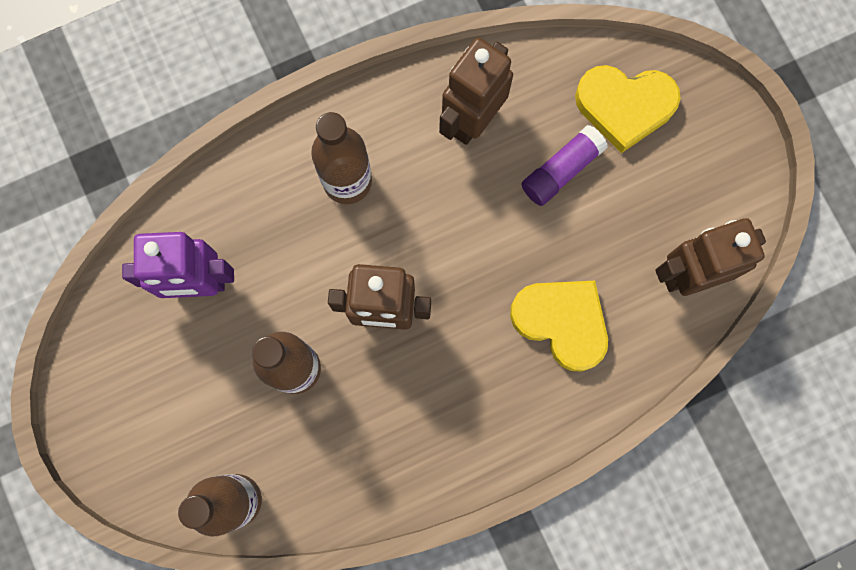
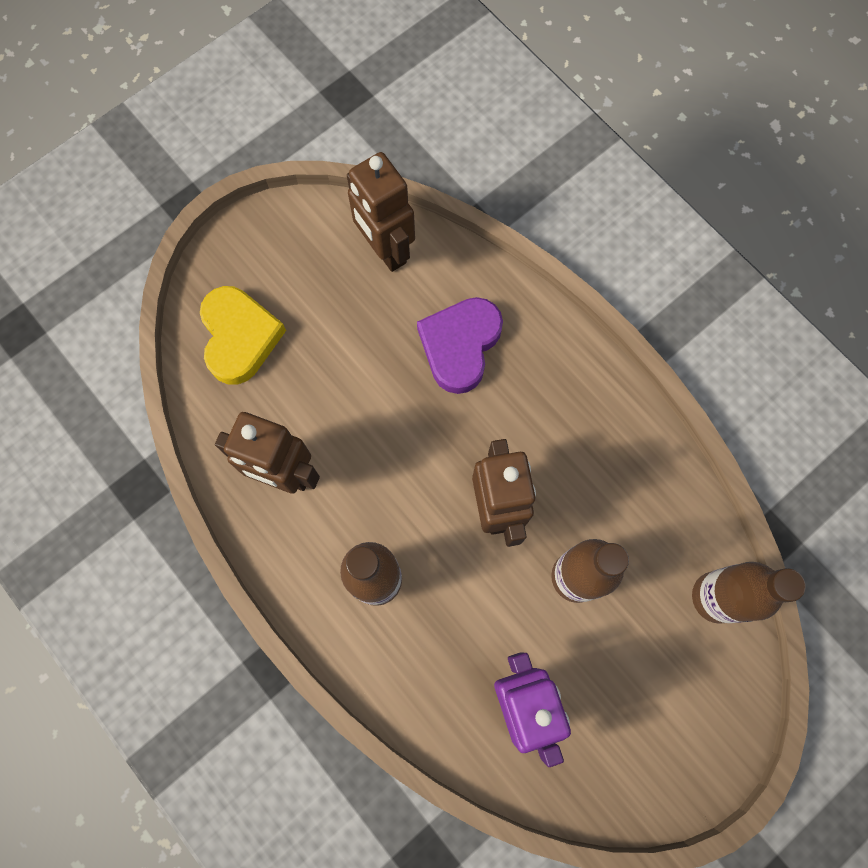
camera: 105 degrees left, 5 degrees down
yellow heart [510,281,608,372] -> purple heart [417,297,503,394]
purple glue stick [522,125,608,206] -> none

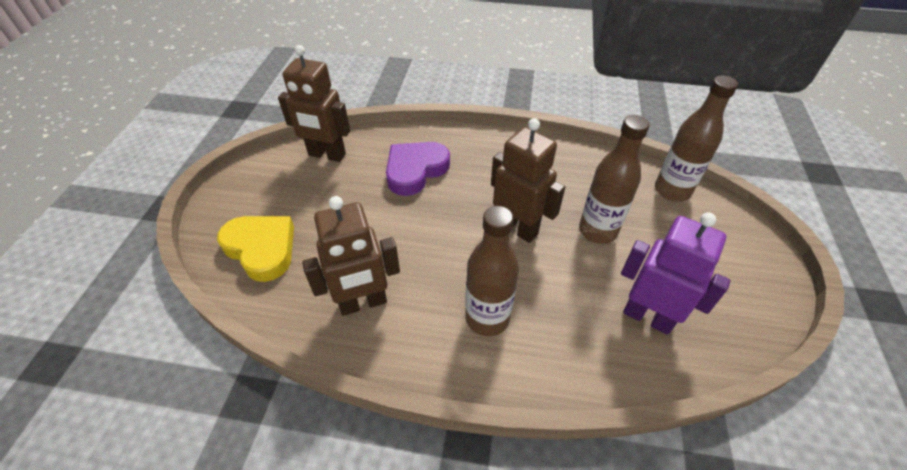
camera: 40 degrees left, 25 degrees down
purple heart [417,297,503,394] -> purple heart turned 60 degrees clockwise [386,142,450,196]

